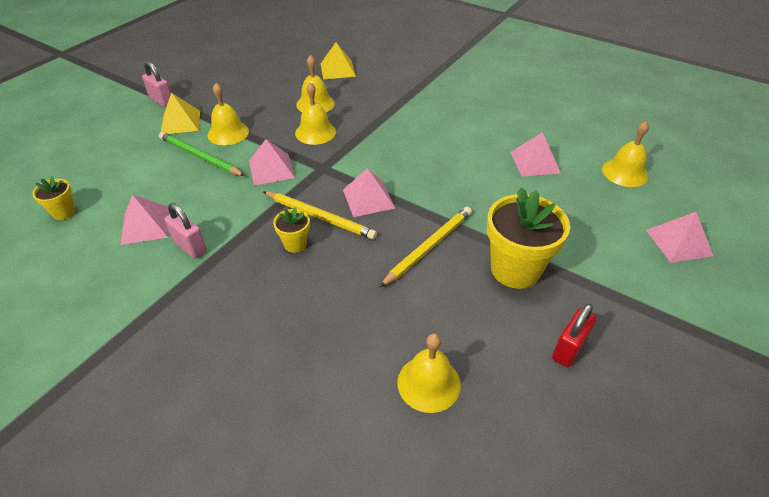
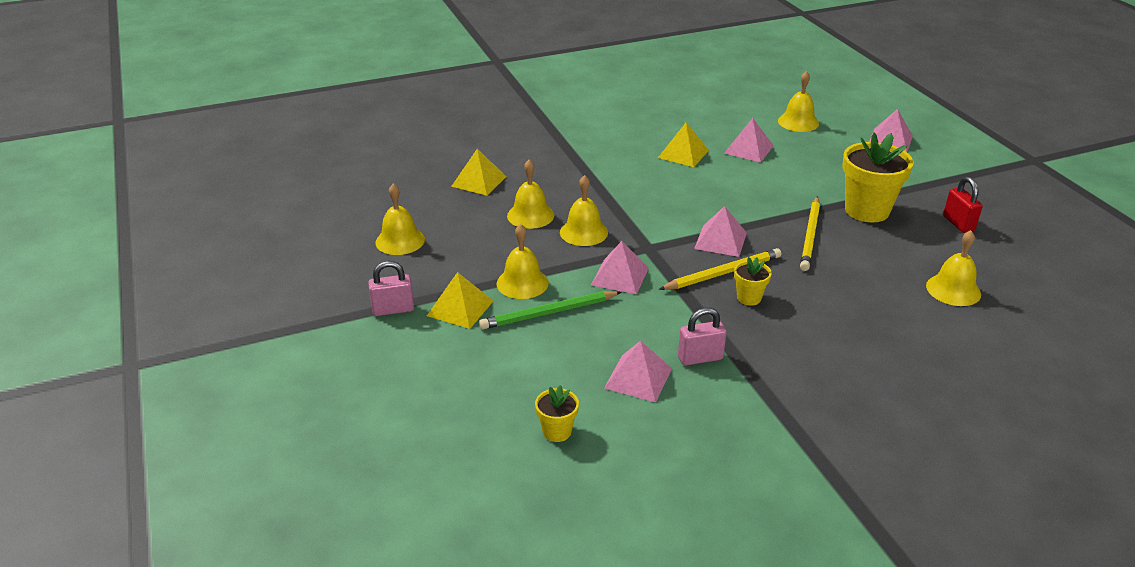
camera: 55 degrees left, 10 degrees down
yellow pencil [380,207,472,287] -> yellow pencil turned 150 degrees counterclockwise [800,196,820,271]
none -> yellow bell [375,183,425,255]
none -> yellow pyramid [658,123,709,167]

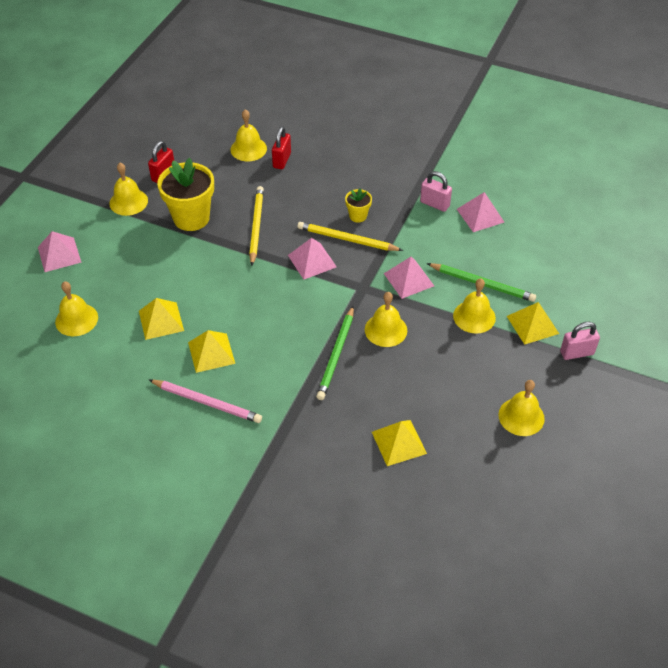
camera: 135 degrees left, 15 degrees up
pink padlock [368,261,414,316] -> pink padlock turned 45 degrees counterclockwise [560,322,600,360]
yellow bell [507,159,554,229] -> yellow bell moved to [109,163,148,216]
yellow flower pot [535,385,579,442] -> none
pink pyramid [724,118,774,162] -> yellow pyramid [139,298,184,340]
yellow pencil [800,196,820,271] -> yellow pencil turned 60 degrees counterclockwise [249,186,264,266]
none -> pink pencil [149,380,262,423]
none -> red padlock [272,126,291,169]
none -> green pencil [316,306,354,400]

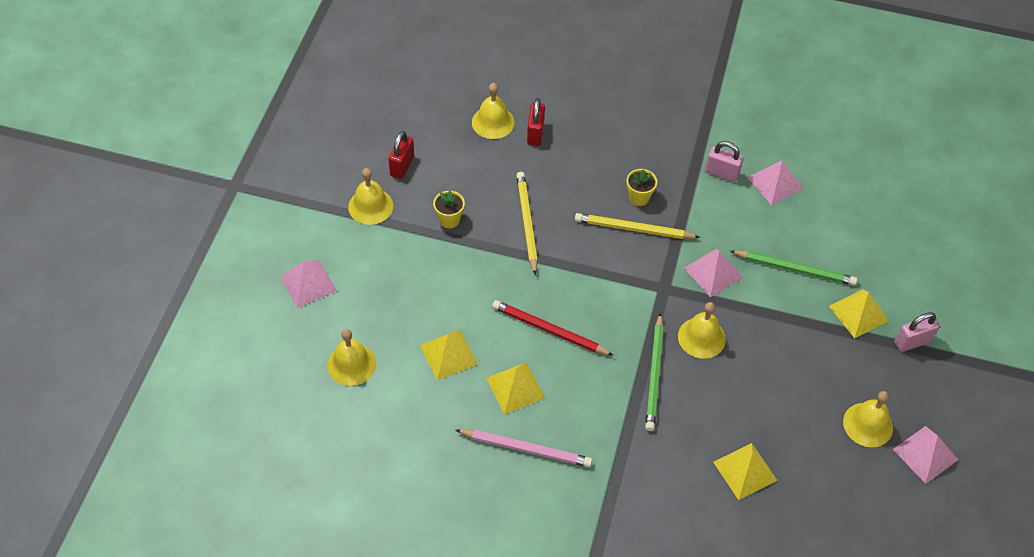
camera: 10 degrees left, 5 degrees up
yellow flower pot [157,158,214,231] -> yellow flower pot [433,190,465,228], size x0.49
pink pyramid [288,238,337,279] -> pink pyramid moved to [893,426,958,484]
yellow bell [453,279,496,333] -> none
none -> red pencil [492,300,614,356]

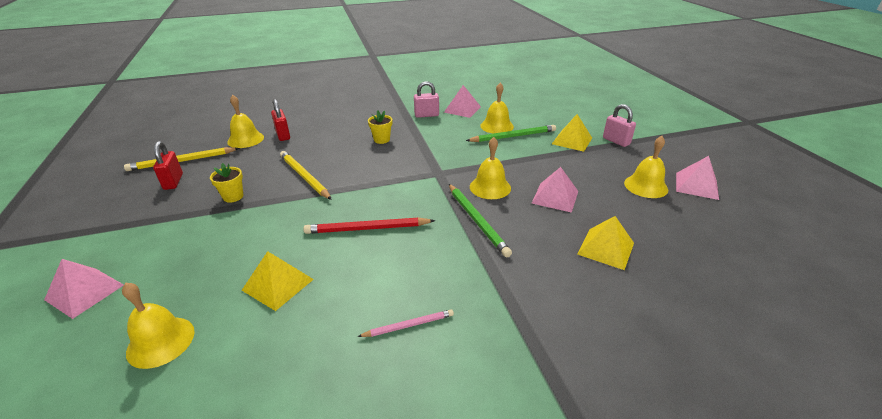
camera: 30 degrees left, 20 degrees down
yellow bell [348,168,393,225] -> yellow bell moved to [480,83,514,133]
pink pencil [455,429,592,467] -> pink pencil [357,309,454,337], size x0.59
yellow pyramid [486,362,545,414] -> none
yellow pencil [575,213,700,239] -> yellow pencil moved to [124,147,239,171]
pink pyramid [684,249,743,297] -> pink pyramid moved to [532,167,578,213]
pink padlock [894,312,939,352] -> pink padlock turned 75 degrees counterclockwise [603,104,636,147]

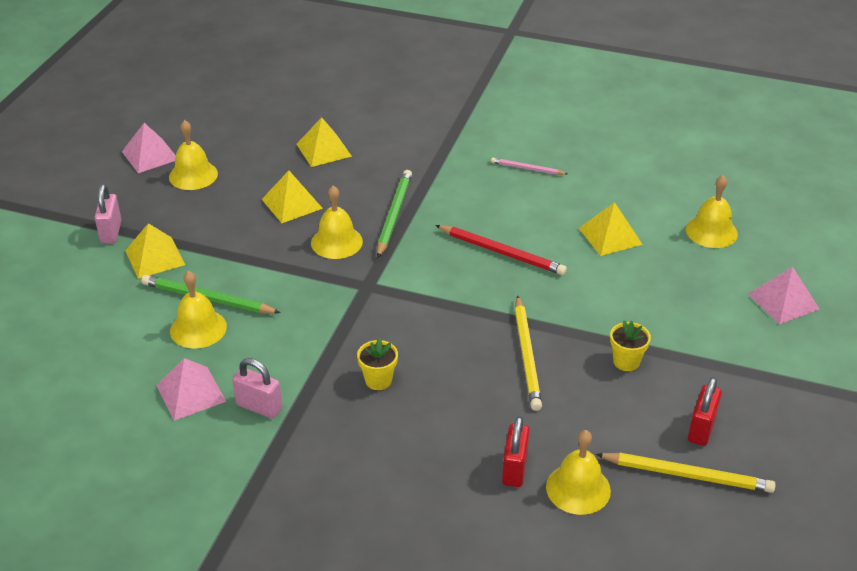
camera: 145 degrees left, 5 degrees up
pink pyramid [532,167,578,213] -> yellow pyramid [262,171,323,223]

